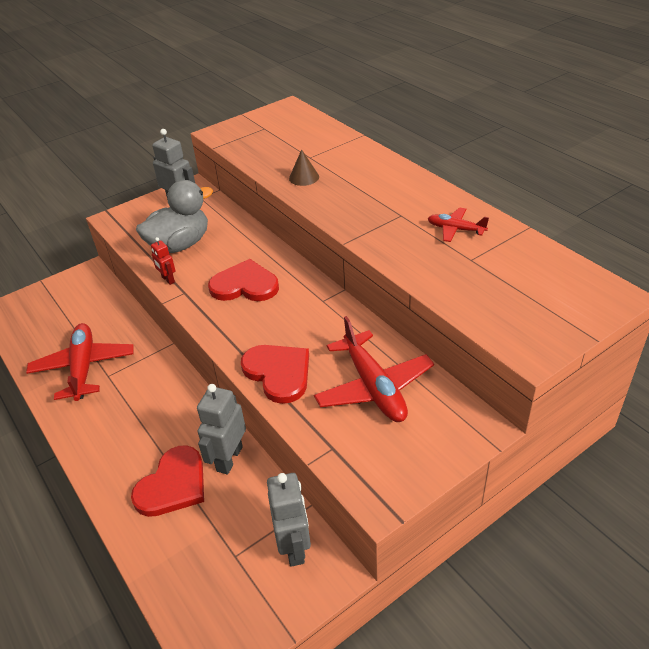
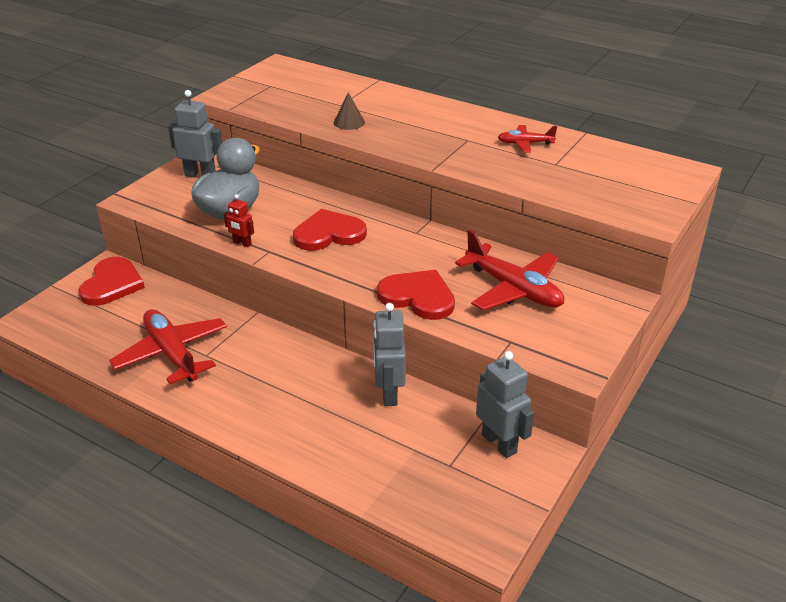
camera: 25 degrees left, 5 degrees down
red heart [131,445,204,517] -> red heart moved to [78,257,145,306]

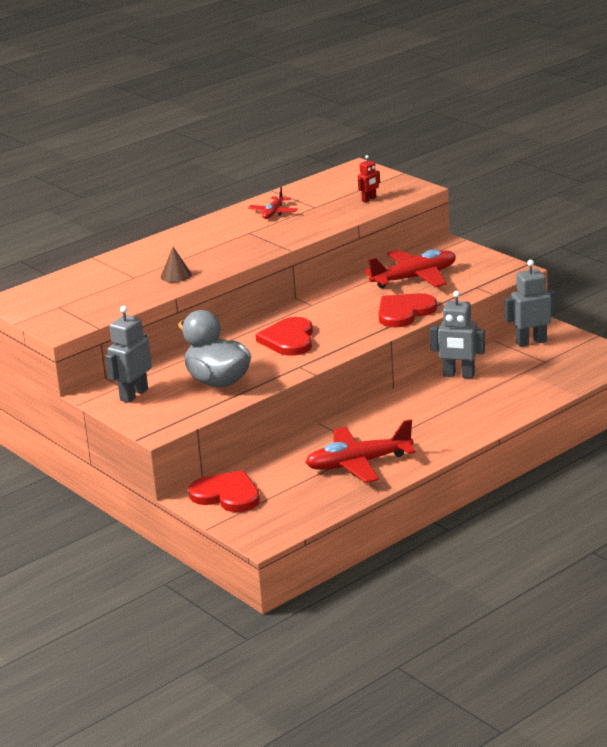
camera: 70 degrees left, 10 degrees down
red robot [224,194,254,247] -> red robot moved to [358,155,380,203]

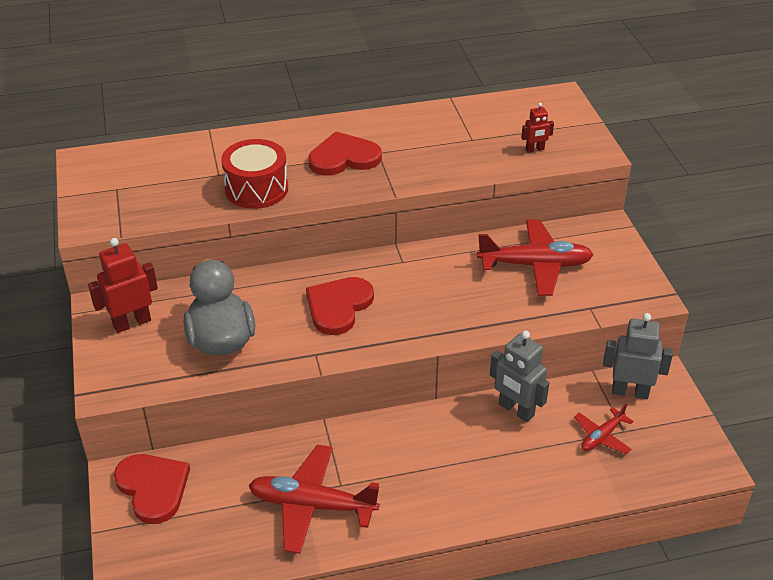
camera: 25 degrees right, 15 degrees up
grey robot [105,306,152,403] -> red robot [88,238,158,333]
brown cone [161,247,192,282] -> red drum [221,139,288,209]
red plane [248,187,298,219] -> red plane moved to [574,404,634,454]
red heart [378,293,437,327] -> red heart moved to [308,132,382,176]

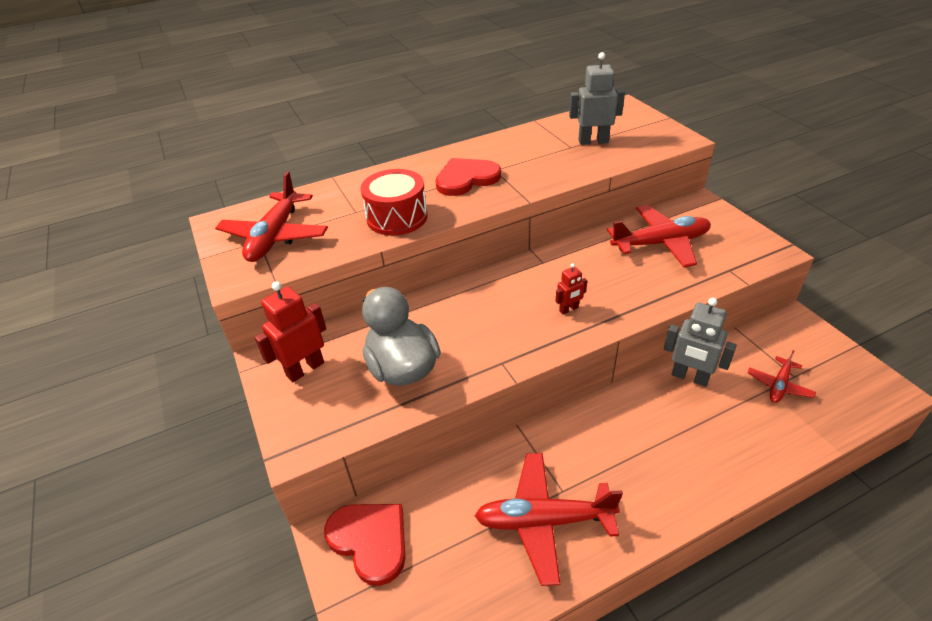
camera: 10 degrees left, 0 degrees up
red heart [306,277,374,335] -> none
red robot [521,103,554,153] -> red robot moved to [556,263,587,315]
grey robot [603,313,673,399] -> grey robot moved to [569,52,625,145]
none -> red plane [215,172,328,262]

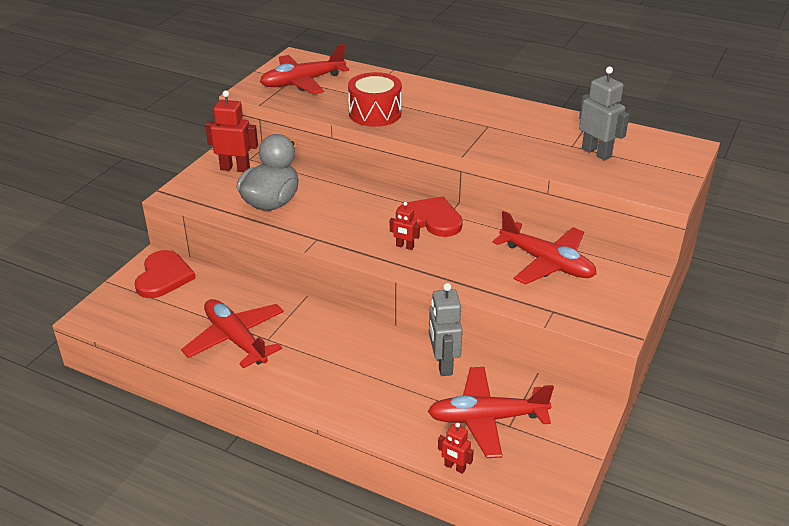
camera: 50 degrees right, 5 degrees down
red heart [436,158,501,196] -> red heart moved to [396,196,463,237]
red plane [747,350,816,403] -> red plane [428,367,554,458], size x1.87
none -> red robot [438,423,474,474]

